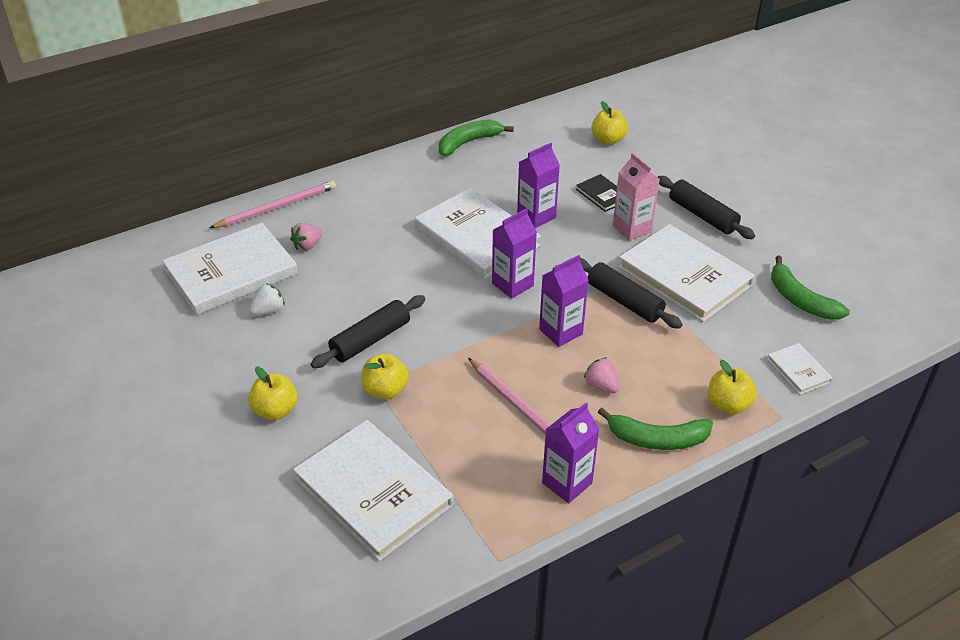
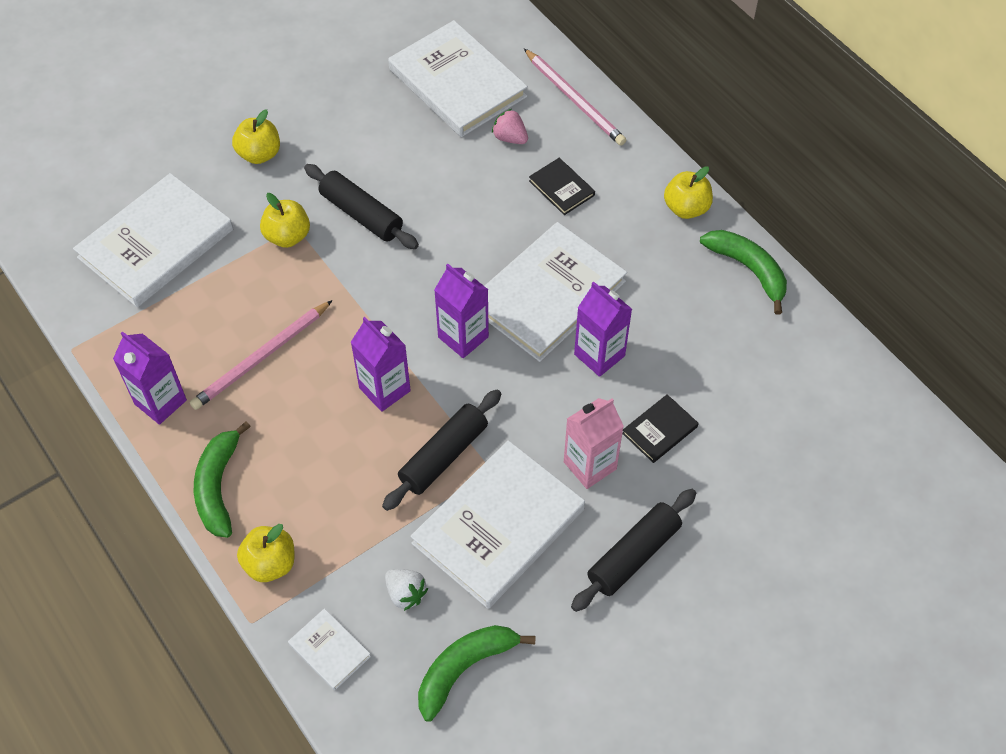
camera: 85 degrees right, 15 degrees up
white strawberry [249,284,285,316] -> white strawberry moved to [385,569,428,611]
pink strawberry [584,357,620,393] -> none
yellow apple [591,101,628,145] -> yellow apple moved to [664,166,713,219]
white book [767,343,833,395] -> white book turned 75 degrees clockwise [288,608,371,690]
none -> black book [529,158,595,215]

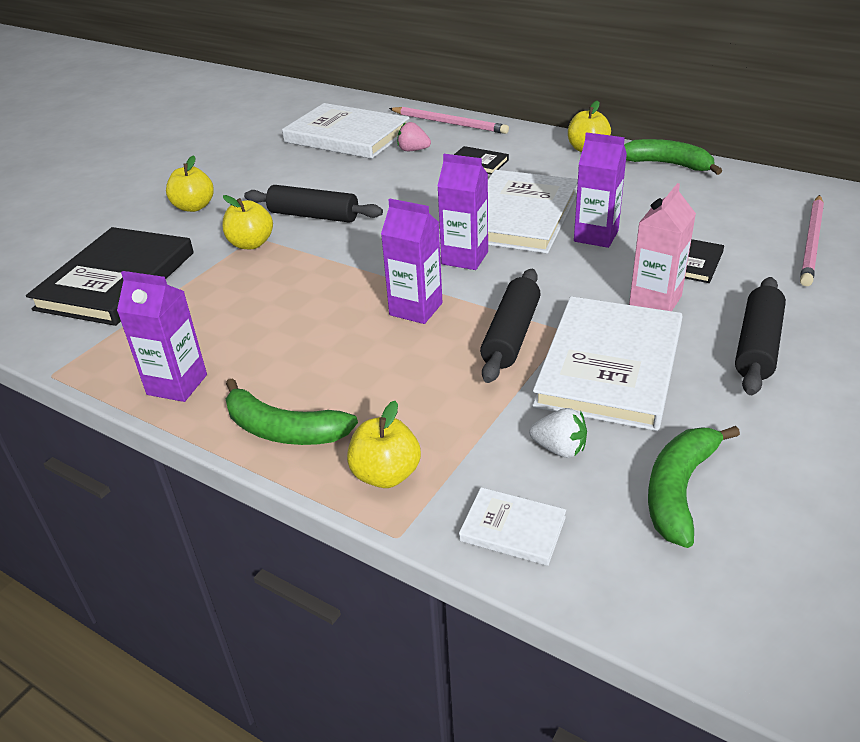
camera: 20 degrees left, 20 degrees down
white book [73,173,233,307] -> black book [26,227,194,326]
pink pencil [190,300,333,410] -> pink pencil moved to [800,195,824,286]
green banana [194,421,251,538] -> green banana turned 45 degrees counterclockwise [226,378,358,445]

